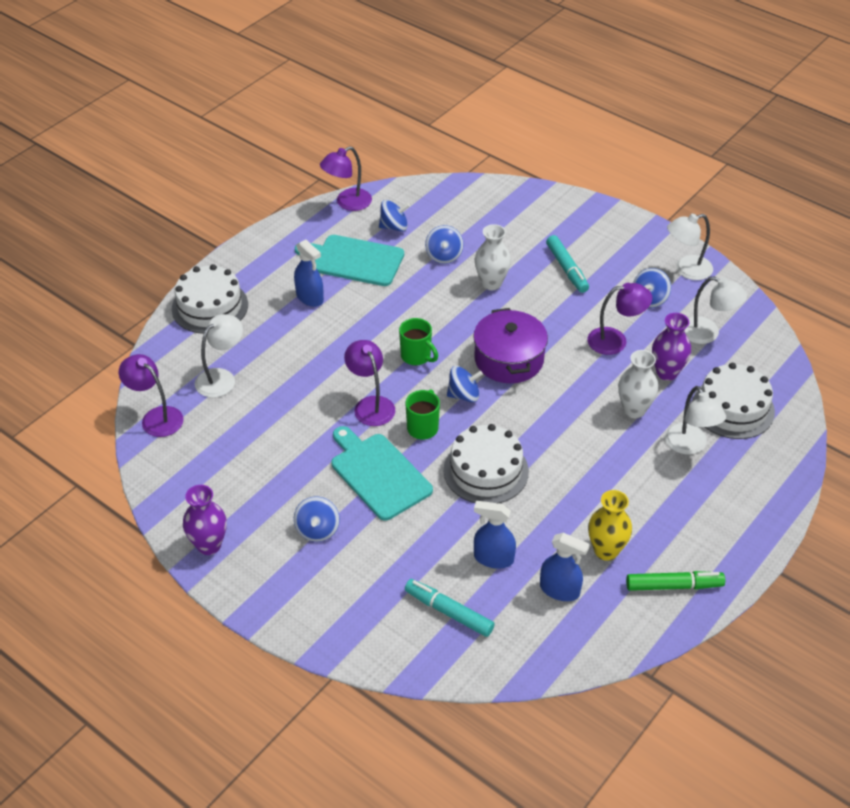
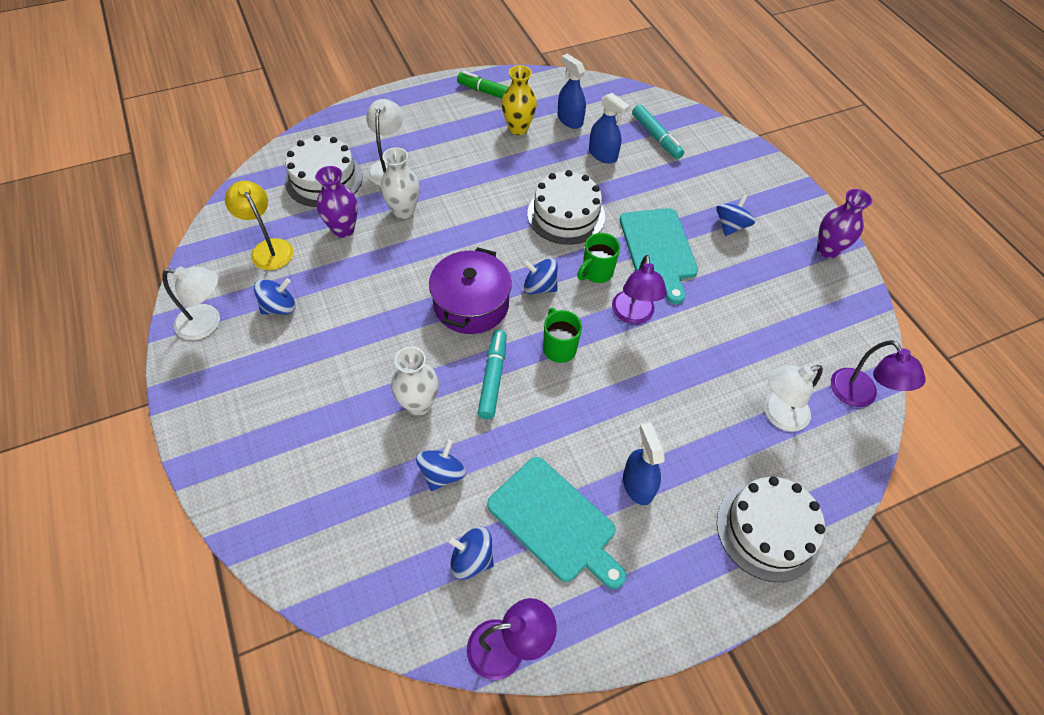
camera: 155 degrees left, 10 degrees up
turquoise marker [546,235,589,293] -> turquoise marker moved to [478,330,507,419]
purple lamp [587,283,652,355] -> none
white lamp [684,276,747,344] -> yellow lamp [225,181,293,270]

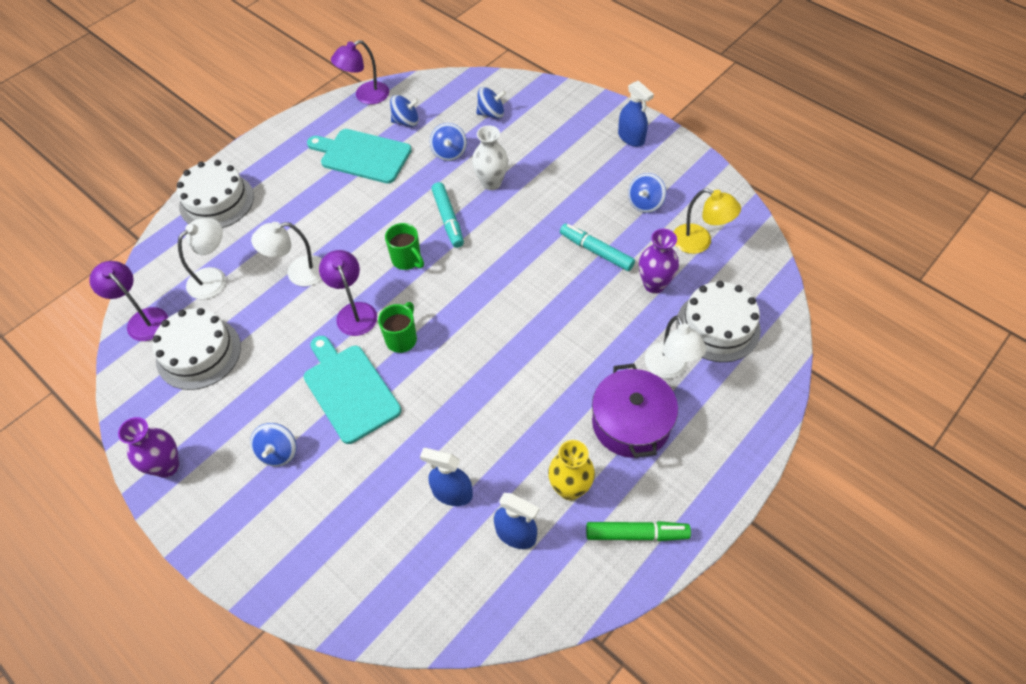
camera: 160 degrees right, 0 degrees up
white lamp [162,266,220,340] -> white lamp moved to [251,222,322,286]
white vase [380,147,420,219] -> none
purple pot [429,247,512,334] -> purple pot moved to [592,364,678,458]
blue spinning top [523,258,558,294] -> blue spinning top moved to [476,87,506,119]
white cake [527,170,605,245] -> white cake moved to [152,308,241,390]
blue spray bottle [623,422,665,505] -> blue spray bottle moved to [618,81,654,147]
turquoise marker [632,105,684,159] -> turquoise marker moved to [560,223,635,271]

